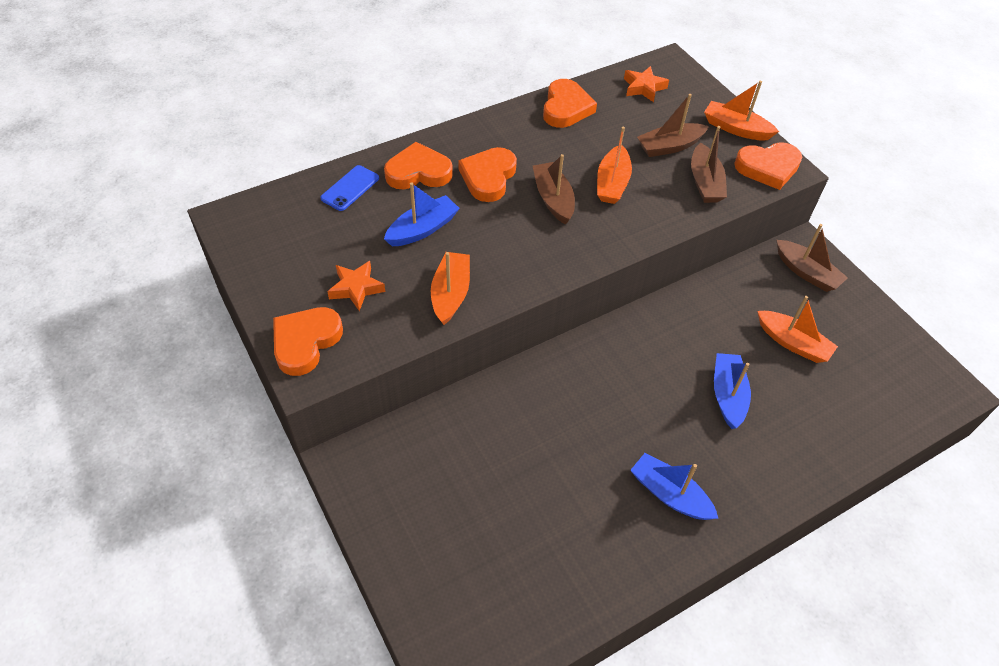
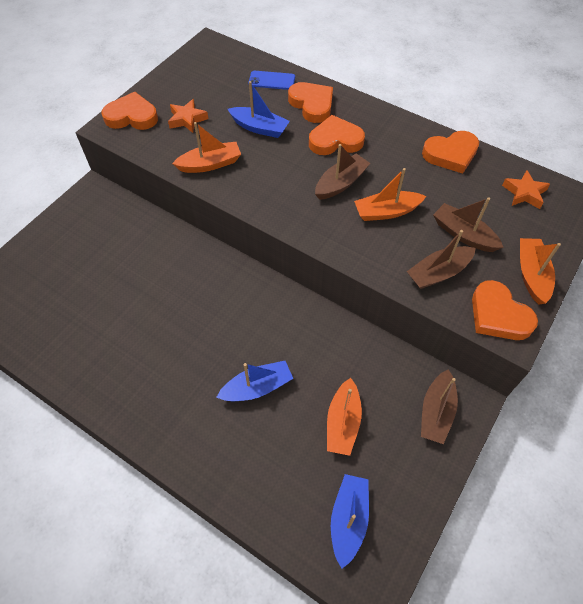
camera: 65 degrees right, 5 degrees up
blue boat [630,453,718,520] -> blue boat moved to [331,474,369,569]

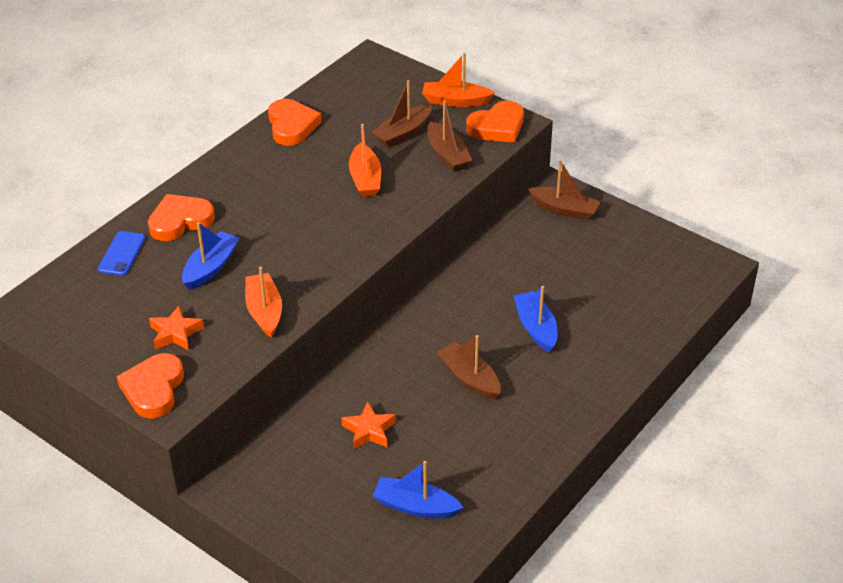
camera: 85 degrees left, 15 degrees down
orange heart [309,115,365,155] -> none
brown boat [315,144,371,200] -> brown boat moved to [437,335,501,400]
orange boat [327,378,362,456] -> none
blue boat [331,474,369,569] -> blue boat moved to [373,461,464,518]
orange star [502,170,550,209] -> orange star moved to [341,402,396,449]

